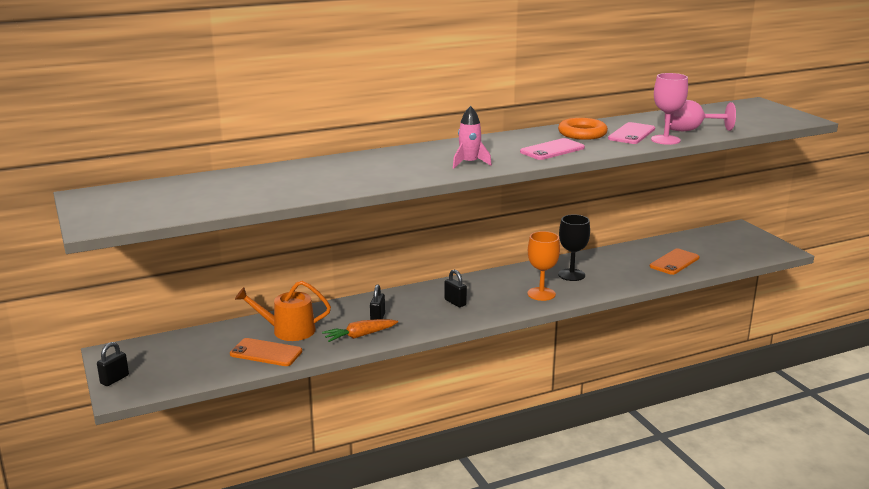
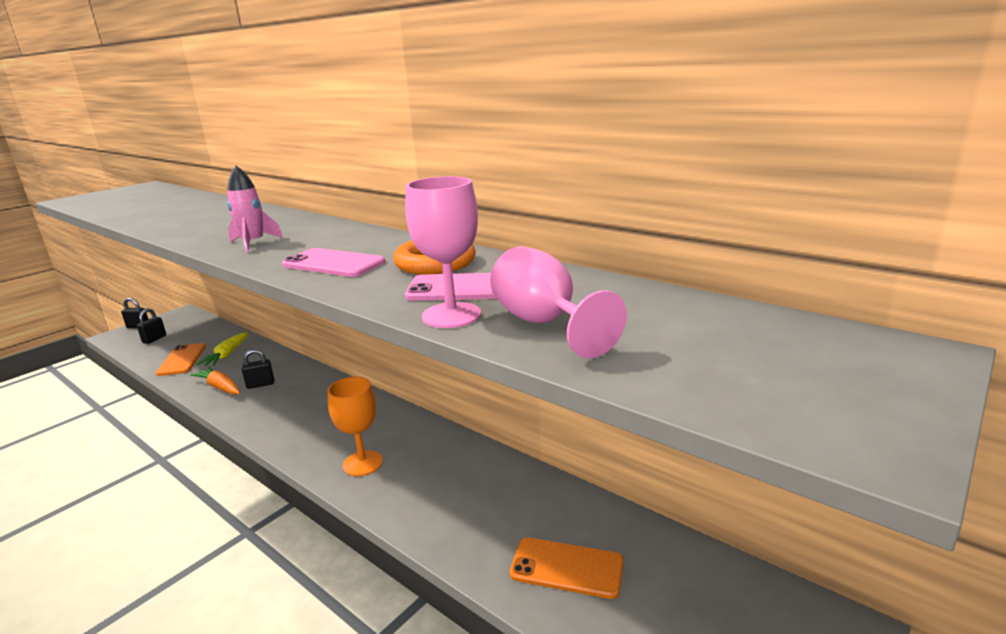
camera: 65 degrees right, 0 degrees up
orange watering can [235,280,331,341] -> yellow carrot [196,332,248,366]
black padlock [445,270,467,307] -> black padlock moved to [137,308,166,344]
black goblet [558,215,590,281] -> none

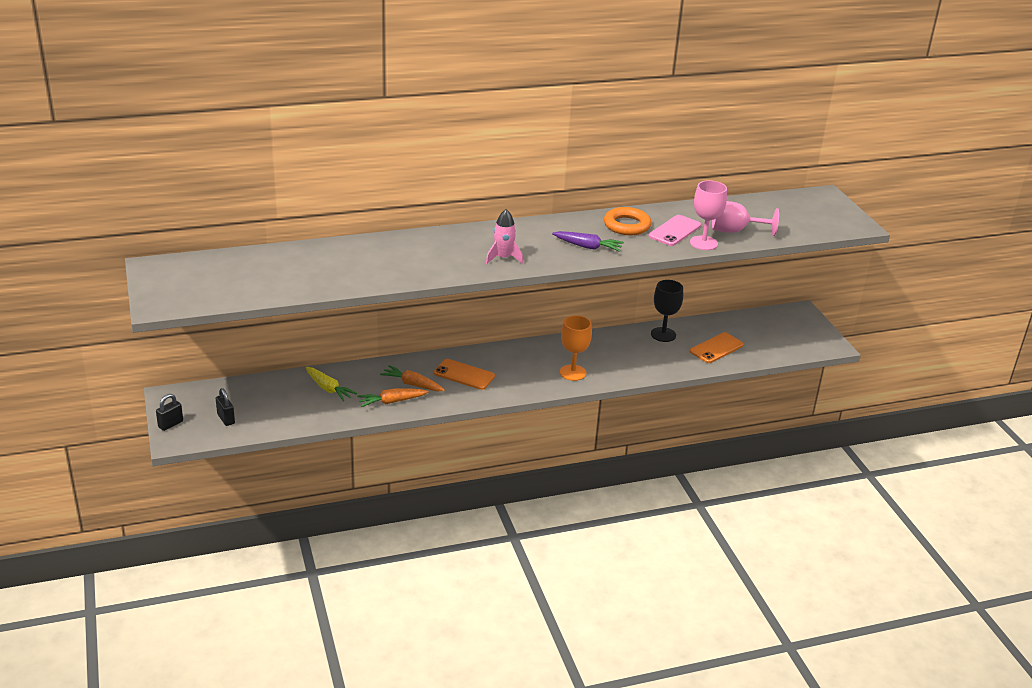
camera: 60 degrees left, 10 degrees up
orange phone [156,343,206,376] -> orange phone moved to [434,359,495,390]
black padlock [242,349,274,389] -> orange carrot [380,365,445,391]
pink phone [282,248,385,277] -> purple carrot [552,231,624,252]
none -> black goblet [651,280,683,342]

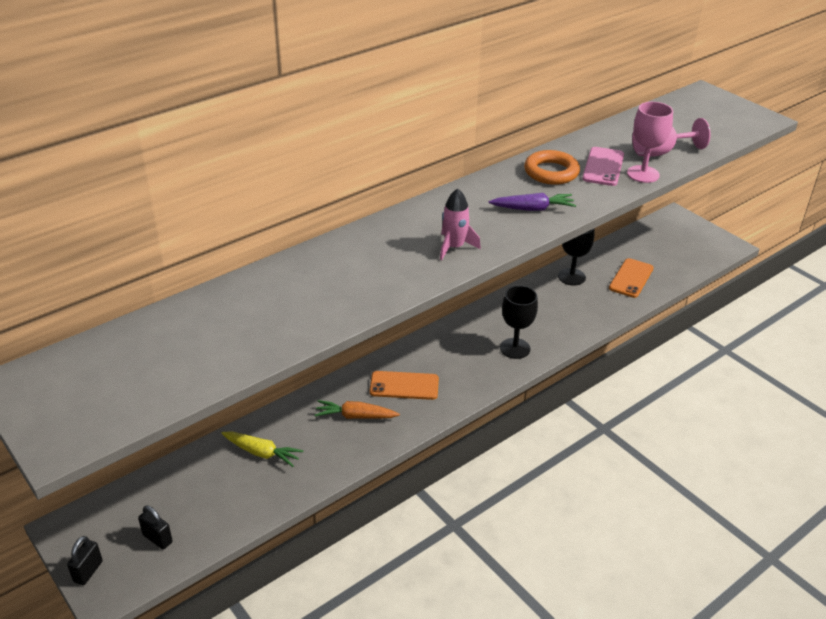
camera: 20 degrees left, 5 degrees up
orange carrot [357,388,429,407] -> none
orange goblet [560,315,592,381] -> black goblet [500,286,538,359]

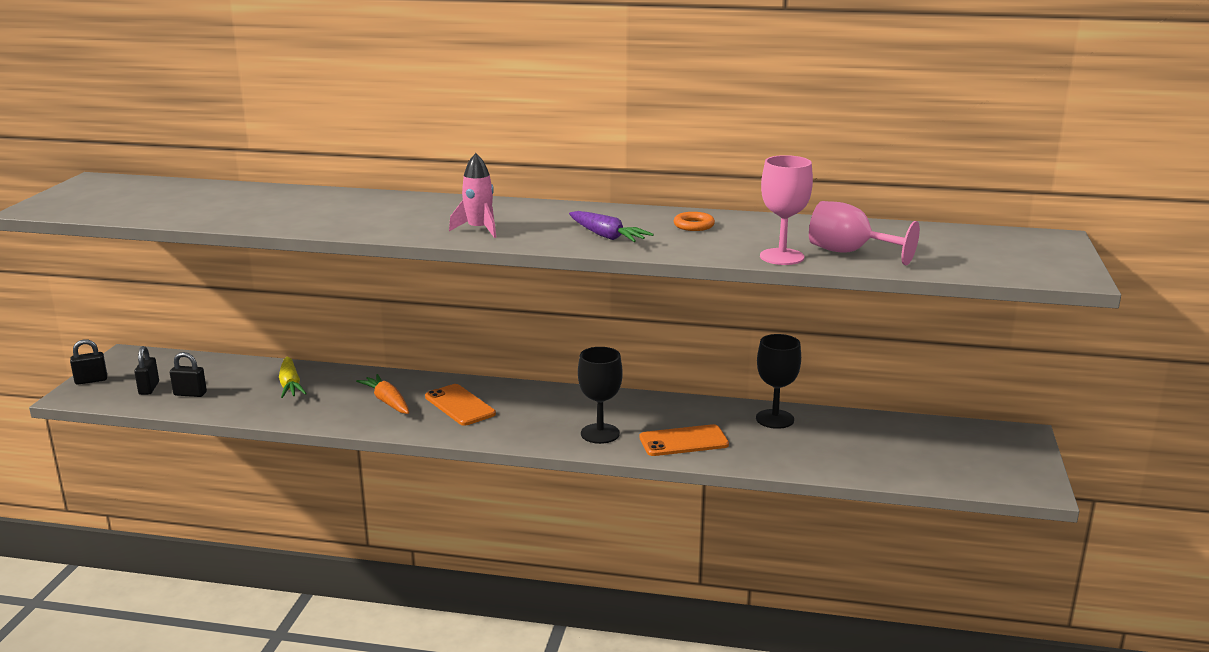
camera: 50 degrees right, 15 degrees down
orange ring [524,150,580,185] -> orange ring [674,212,715,231], size x0.58
pink phone [582,147,624,186] -> none
orange phone [609,258,654,298] -> orange phone moved to [640,424,729,456]
none -> black padlock [170,352,207,397]

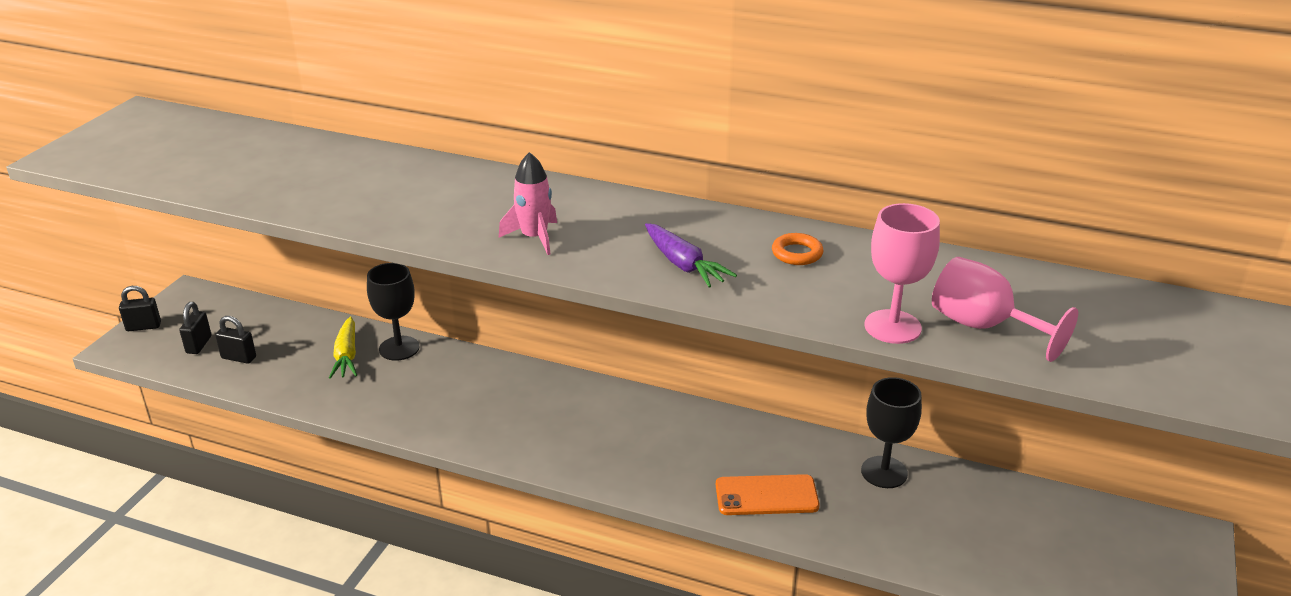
camera: 10 degrees right, 10 degrees up
orange carrot [356,374,409,414] -> none
orange phone [425,384,496,426] -> none
black goblet [578,347,623,444] -> black goblet moved to [367,263,419,361]

